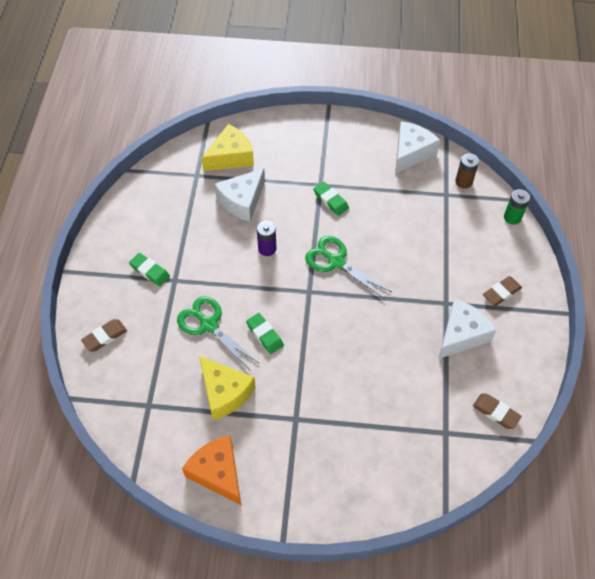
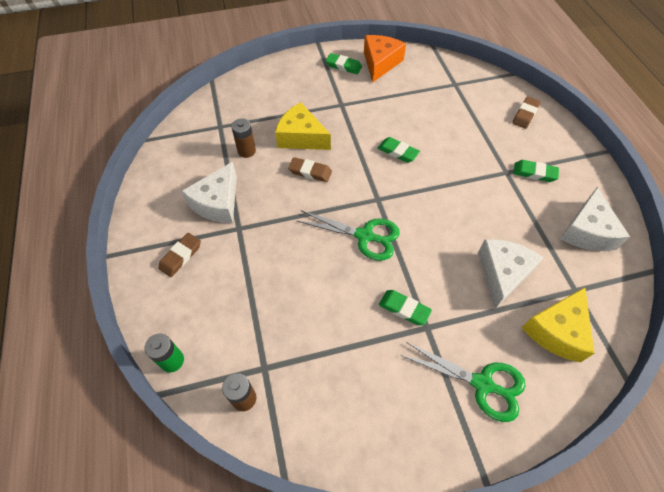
camera: 160 degrees right, 0 degrees up
green scissors [177,296,260,371] -> green scissors moved to [401,342,526,422]
orange cheese [182,435,241,505] -> orange cheese turned 105 degrees counterclockwise [364,35,406,82]
yellow cheese [199,356,256,420] -> yellow cheese moved to [275,102,331,150]
purple battery [257,221,276,256] -> none
white cheese [395,121,440,173] -> white cheese moved to [560,187,630,251]
brown eraser [473,393,522,429] -> brown eraser moved to [288,157,332,182]
none -> brown battery [231,119,256,158]
none -> green eraser [326,53,362,74]

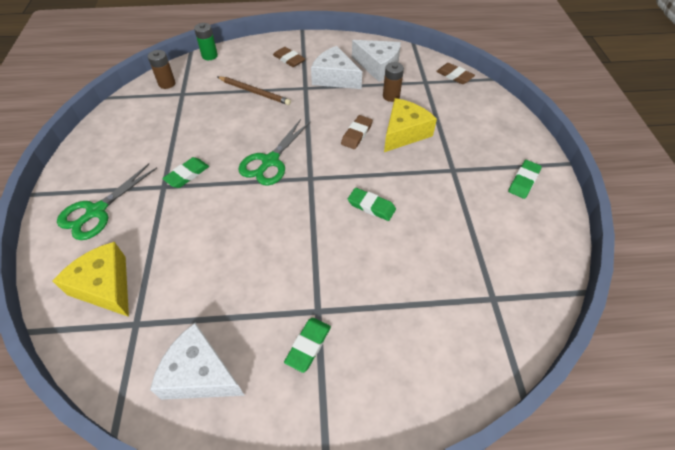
camera: 100 degrees right, 5 degrees down
orange cheese [364,35,406,82] -> none
green eraser [377,137,420,163] -> green eraser turned 75 degrees clockwise [348,188,396,221]
white cheese [478,239,544,309] -> white cheese moved to [352,40,401,82]
brown eraser [512,97,541,129] -> brown eraser moved to [436,63,475,84]
none -> brown pencil [218,76,291,105]

